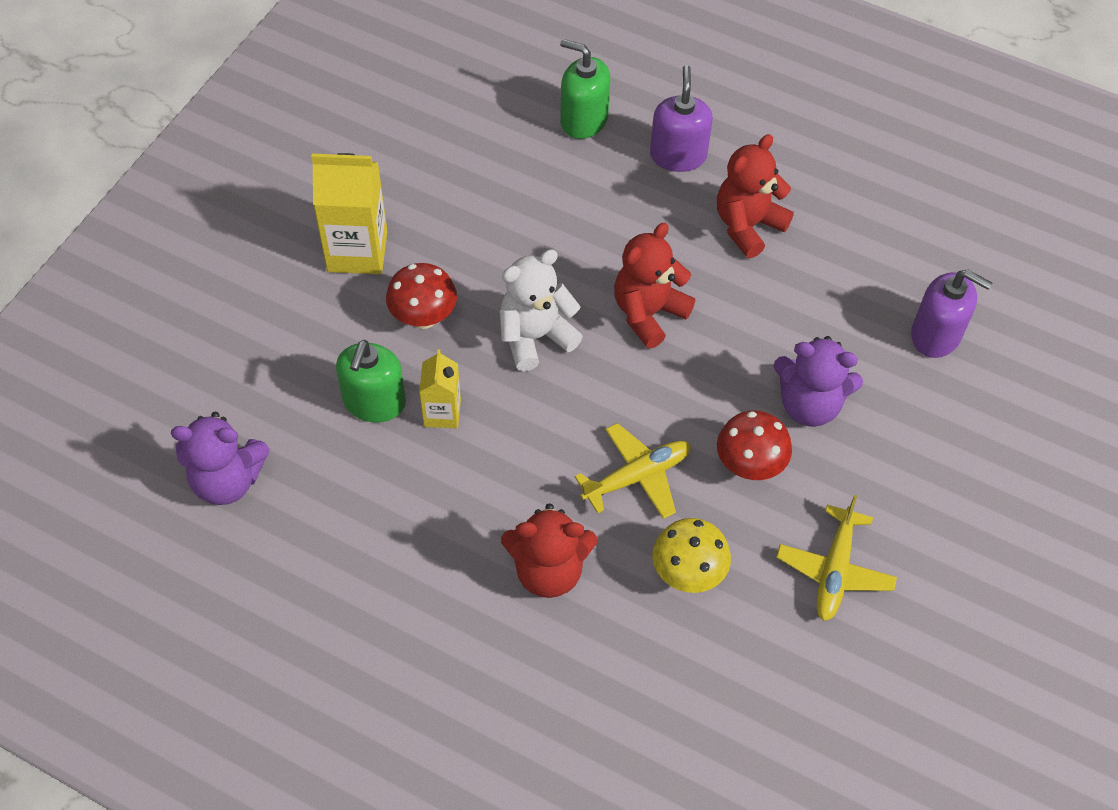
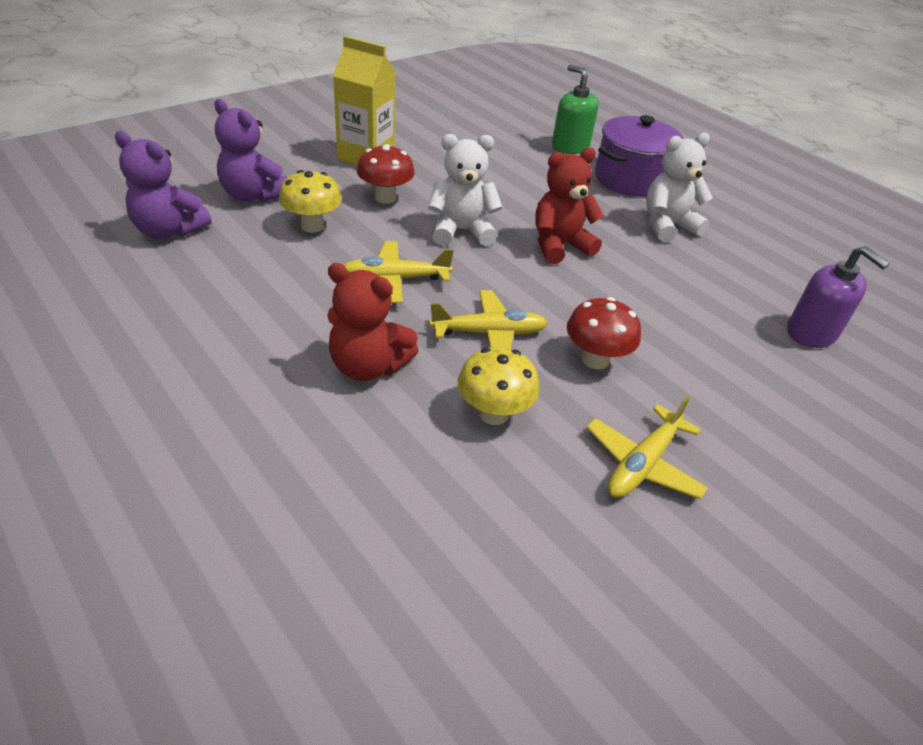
camera: 20 degrees right, 15 degrees down
green soap dispenser [336,340,406,422] -> yellow mushroom [279,170,342,233]
yellow carton [419,349,461,428] -> none
purple soap dispenser [650,65,713,172] -> purple pot [595,115,684,197]
red teddy bear [717,134,794,258] -> white teddy bear [646,133,713,242]
purple teddy bear [774,336,863,427] -> purple teddy bear moved to [215,99,287,202]
none -> yellow plane [344,241,454,303]

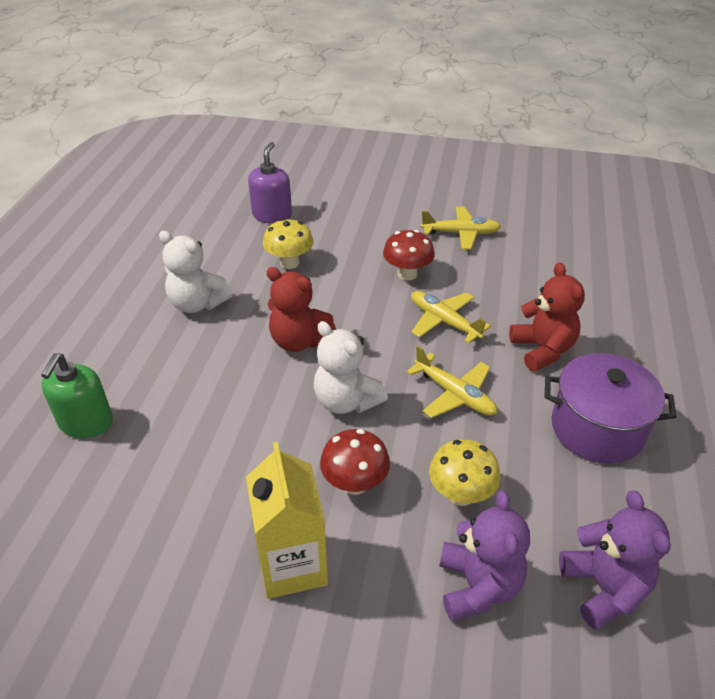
camera: 125 degrees left, 0 degrees up
yellow mushroom [458,347,539,425] -> yellow mushroom moved to [263,219,314,269]
purple pot [595,115,684,197] -> purple pot moved to [544,353,676,464]

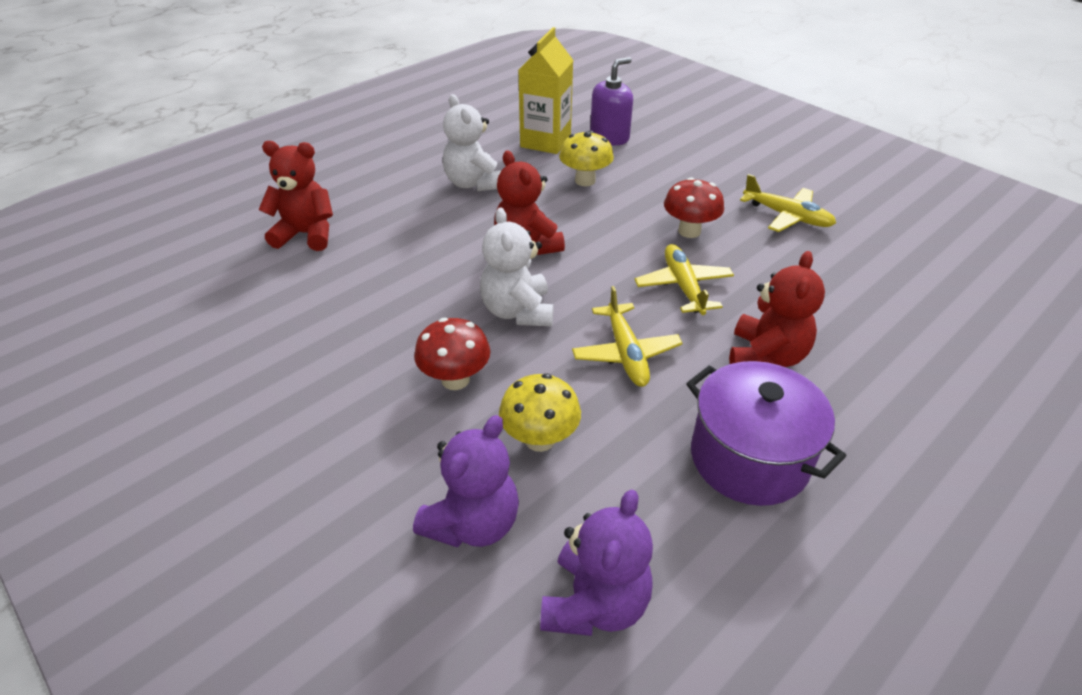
camera: 35 degrees right, 0 degrees up
green soap dispenser [41,353,113,438] -> red teddy bear [259,141,333,251]
yellow carton [246,442,328,599] -> yellow carton moved to [518,27,573,154]

